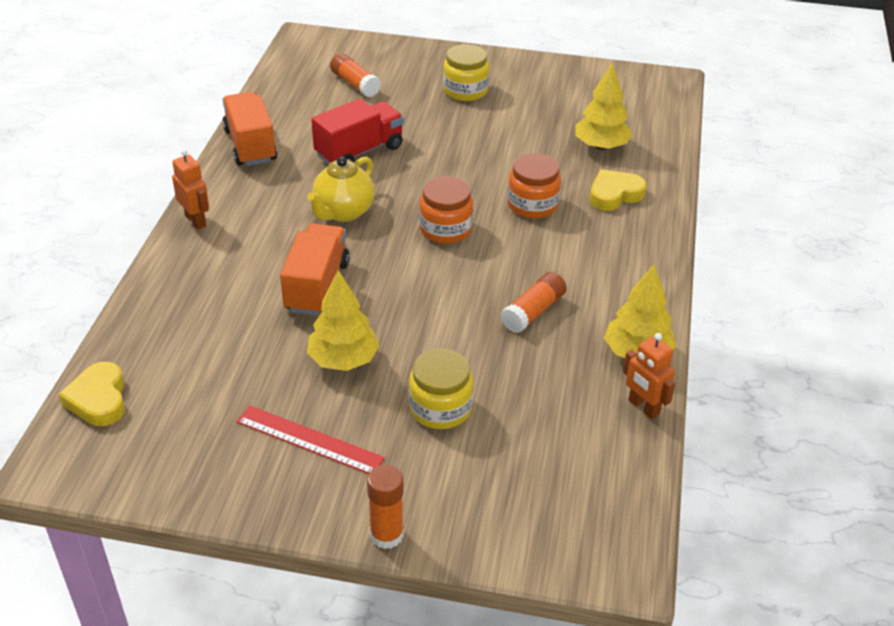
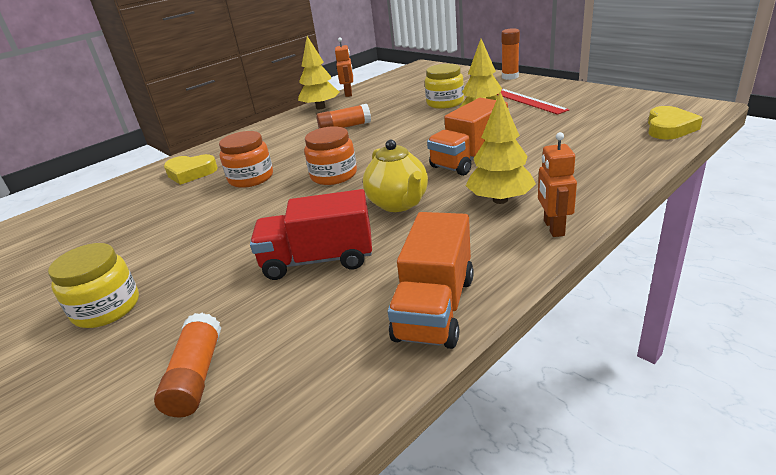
camera: 140 degrees left, 10 degrees down
yellow teapot [307,157,374,222] -> yellow teapot turned 90 degrees clockwise [363,140,428,212]
yellow tree [575,63,632,150] -> yellow tree moved to [466,92,536,204]

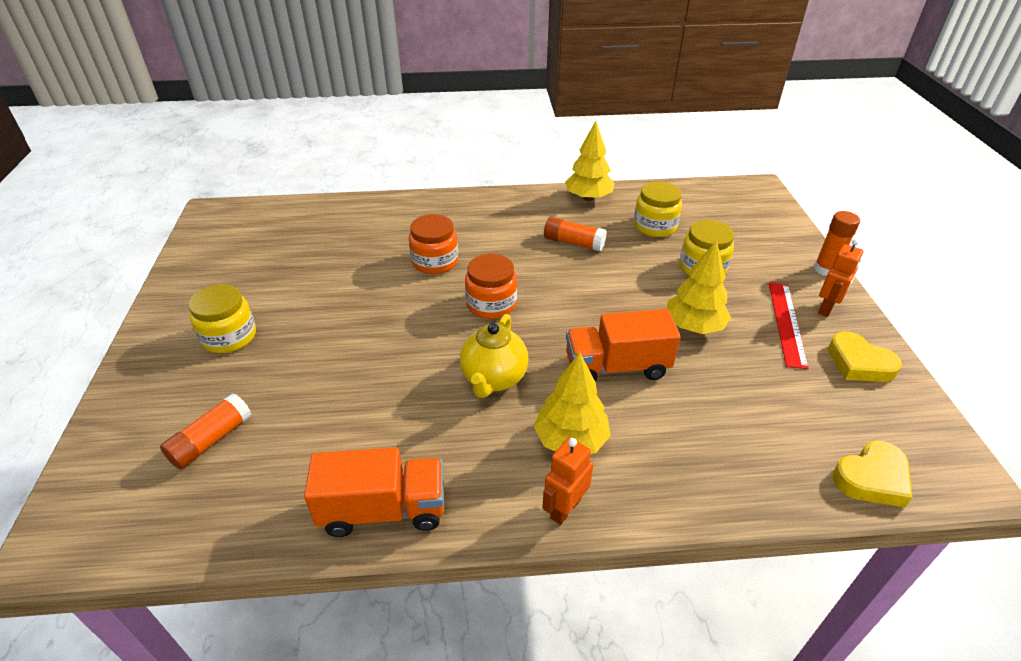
camera: 35 degrees right, 10 degrees up
yellow heart [164,154,218,185] -> yellow heart moved to [828,331,902,382]
red truck [250,189,372,280] -> none
orange robot [335,37,353,97] -> orange robot moved to [818,239,864,317]
orange truck [388,212,474,349] -> orange truck turned 150 degrees counterclockwise [304,448,444,537]
none -> yellow jar [634,181,682,237]

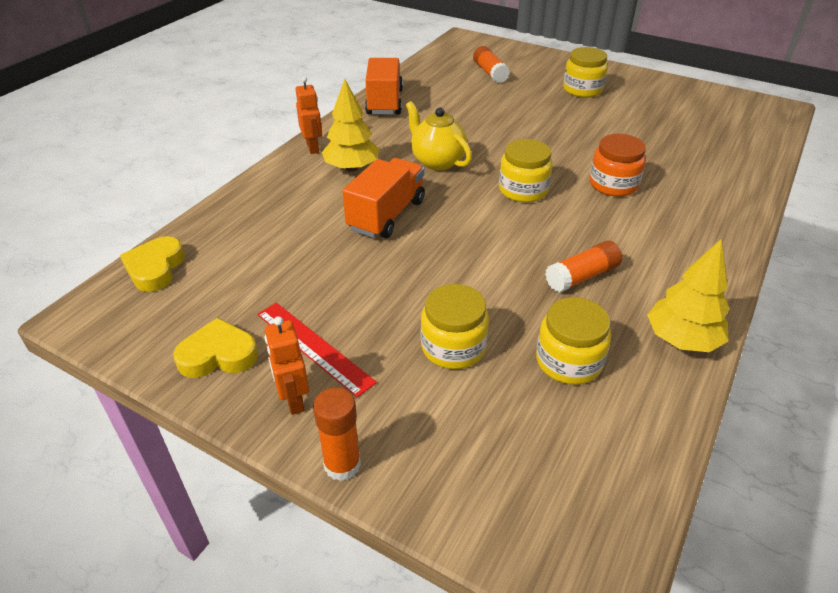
camera: 125 degrees right, 0 degrees up
orange truck [304,448,444,537] -> orange truck turned 150 degrees clockwise [365,58,403,115]
orange jar [465,254,517,319] -> yellow jar [499,139,553,202]
yellow tree [667,240,731,334] -> none

